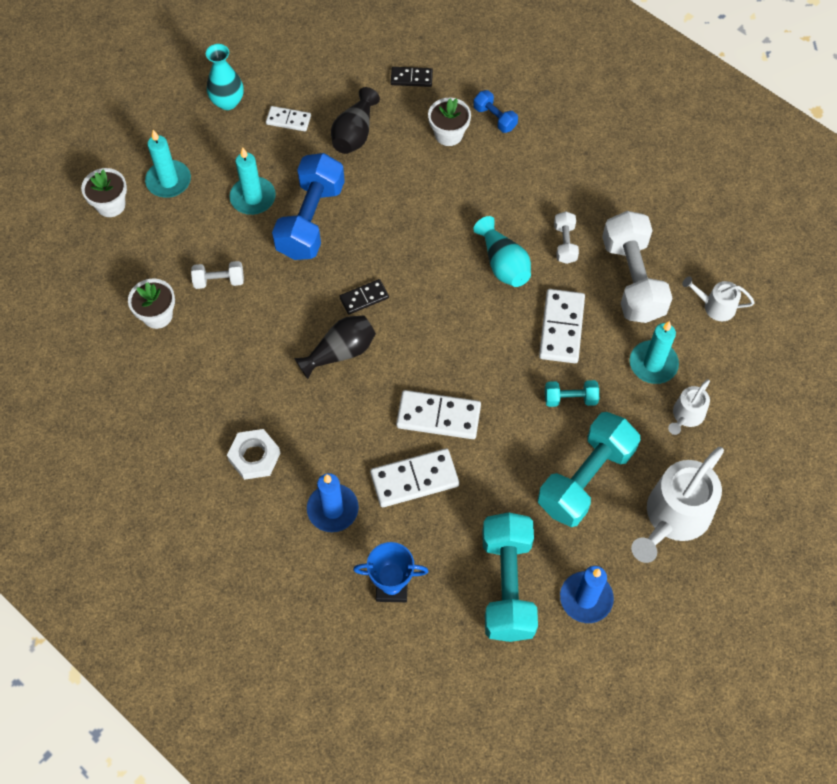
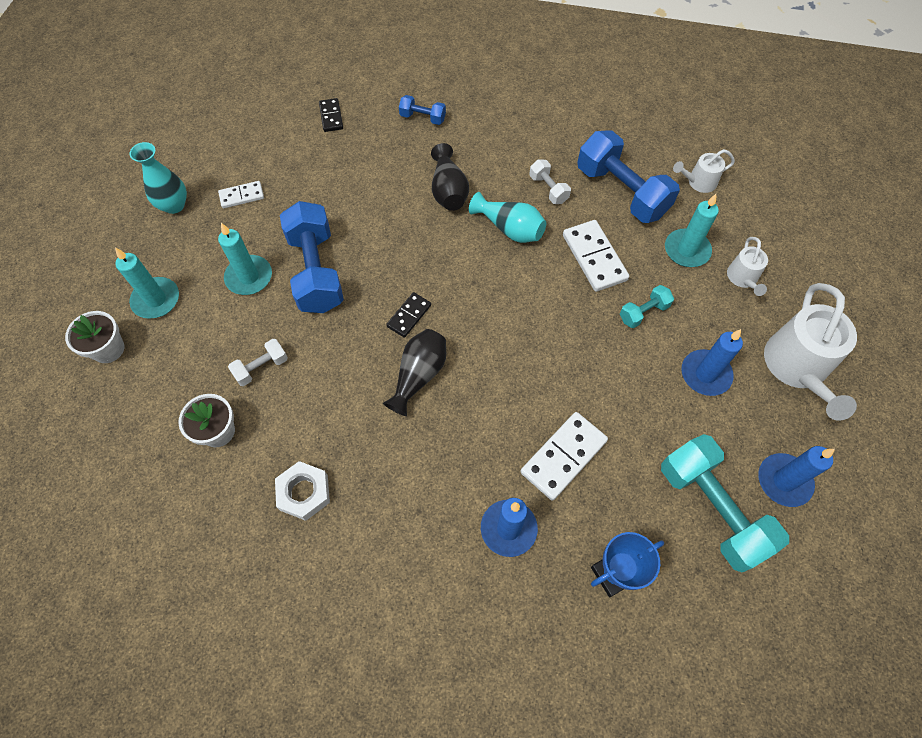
camera: 30 degrees left, 0 degrees up
white nut [227,429,280,480] -> white nut moved to [275,461,330,521]
black vase [331,87,380,154] -> black vase moved to [431,143,469,211]
black domino [391,67,433,87] -> black domino turned 75 degrees counterclockwise [319,98,343,132]
white domino [396,390,481,439] -> none
white flower pot [428,98,471,146] -> none
turquoise dumbbell [538,412,640,527] -> blue candle [682,329,743,396]
white dumbbell [602,211,673,323] -> blue dumbbell [577,130,680,223]

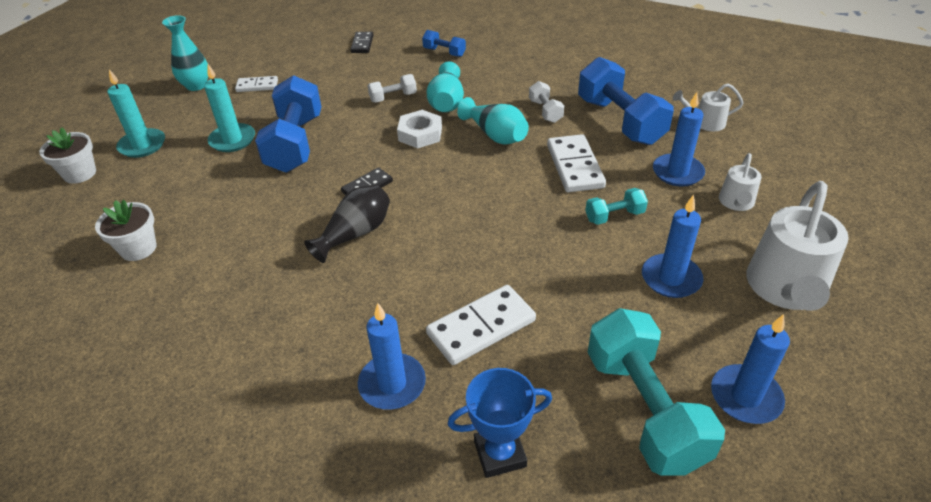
camera: 15 degrees right, 20 degrees down
white dumbbell [228,339,288,386] -> white dumbbell moved to [367,74,417,103]
white nut [275,461,330,521] -> white nut moved to [397,110,442,149]
black vase [431,143,469,211] -> turquoise vase [427,61,464,112]
turquoise candle [665,194,719,267] -> blue candle [653,92,705,187]

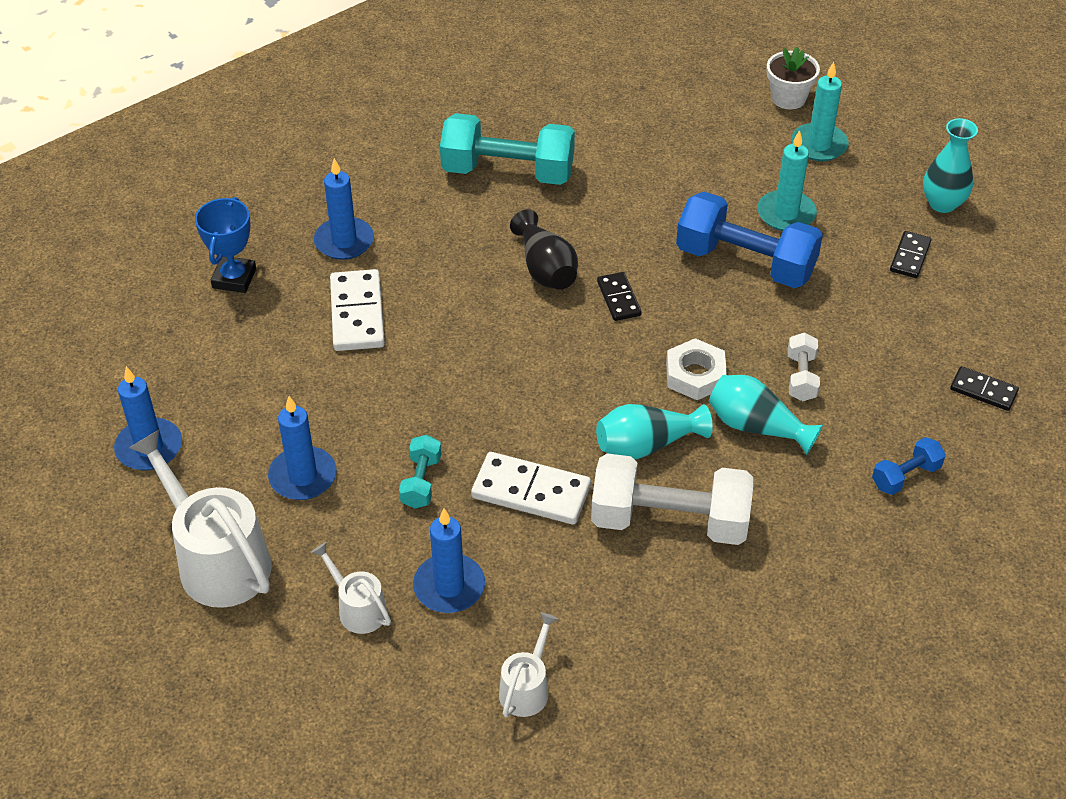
camera: 115 degrees right, 5 degrees up
white flower pot [95,200,156,261] -> none
white domino [235,76,278,92] -> black domino [890,231,931,278]
white dumbbell [529,81,564,123] -> white dumbbell [591,453,753,545], size x2.11
blue dumbbell [578,57,674,145] -> none
turquoise dumbbell [587,308,725,476] -> turquoise dumbbell moved to [440,113,575,185]

